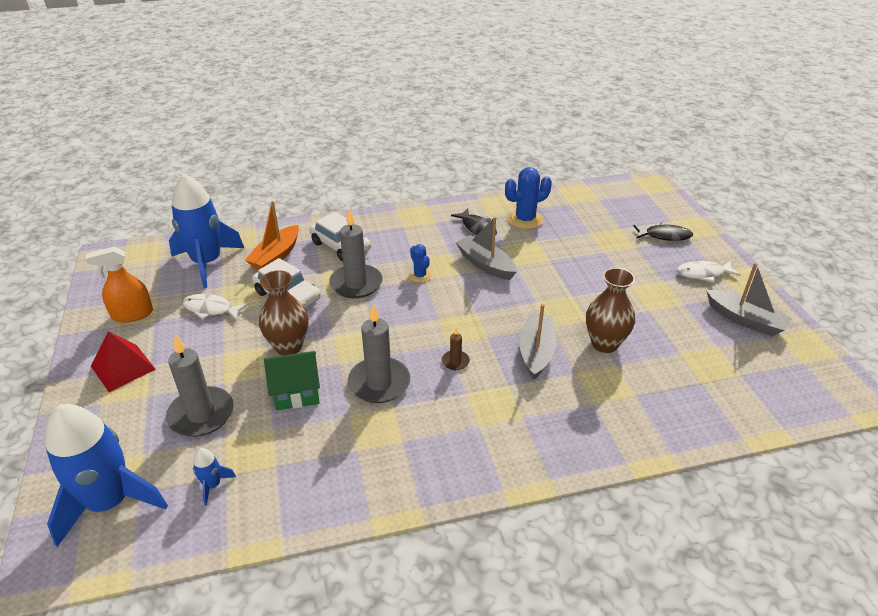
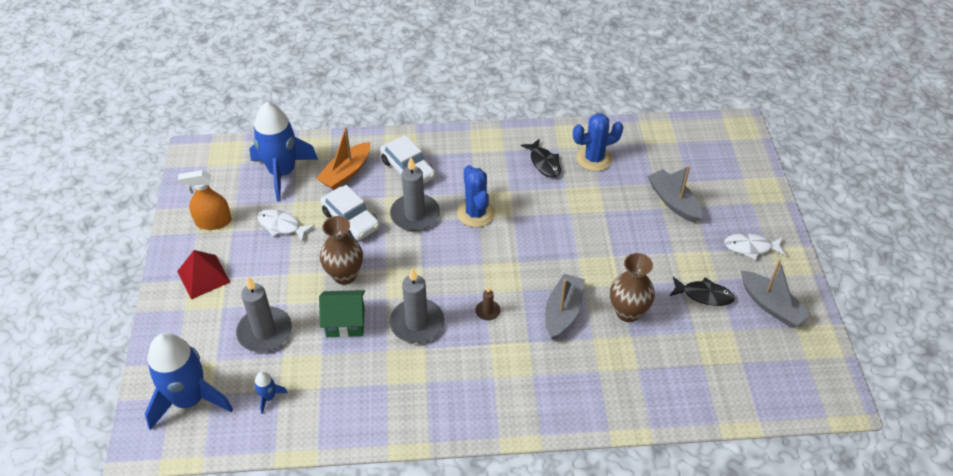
camera: 10 degrees right, 10 degrees up
blue cactus [409,244,432,283] -> blue cactus [457,165,495,227], size x1.72
grey boat [456,217,517,280] -> grey boat moved to [647,166,702,223]
black fish [634,223,693,241] -> black fish moved to [670,277,735,306]

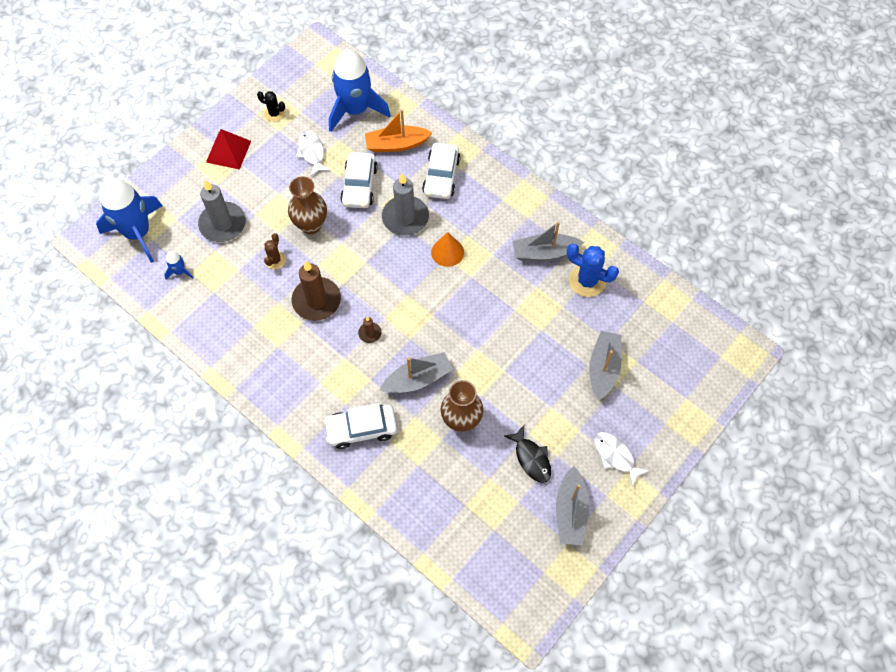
camera: 45 degrees right, 15 degrees up
orange spray bottle [178,170,231,230] -> black cactus [257,91,285,122]
green house [319,290,365,338] -> brown cactus [264,233,286,270]
grey candle [389,267,444,343] -> brown candle [292,261,341,321]
blue cactus [457,165,495,227] -> orange cone [431,232,464,267]
black fish [521,138,561,178] -> grey boat [513,221,584,261]
none -> white car [323,403,397,449]

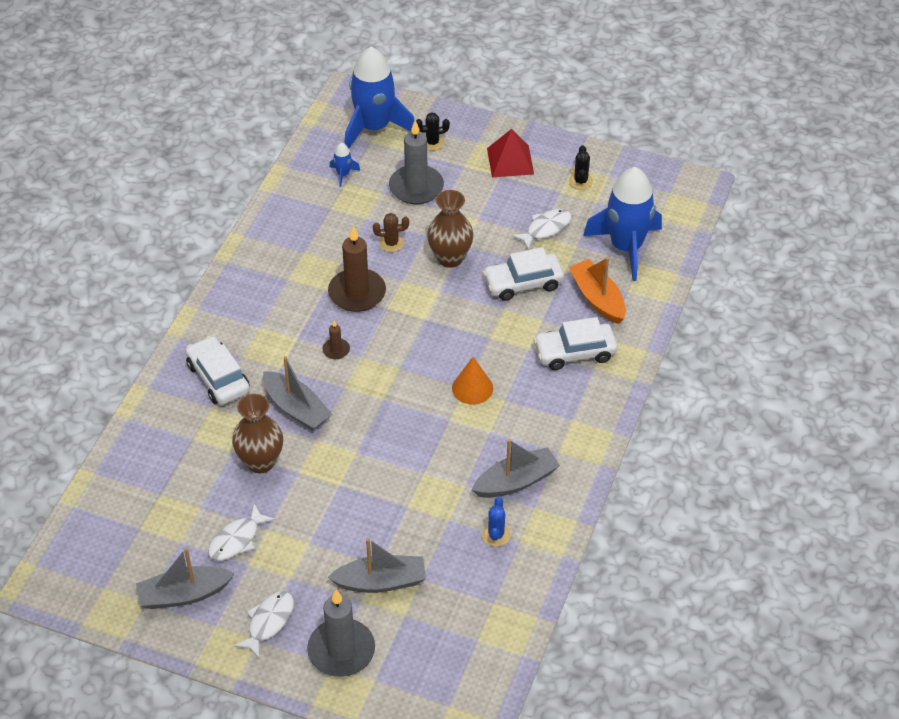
camera: 70 degrees right, 15 degrees down
grey candle [382,173,429,236] -> grey candle moved to [307,590,375,677]
black fish [504,425,551,483] -> white fish [208,504,275,561]
grey boat [513,221,584,261] -> grey boat turned 90 degrees clockwise [472,439,560,498]
blue cactus [567,244,619,297] -> blue cactus [482,497,510,547], size x0.58
none -> black cactus [416,112,450,151]

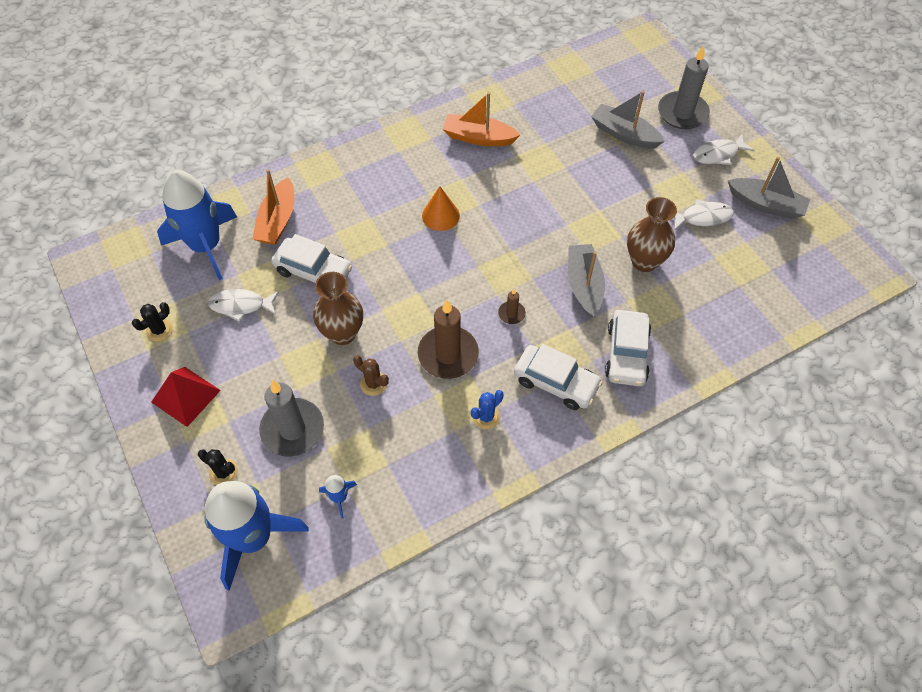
camera: 140 degrees left, 10 degrees up
grey boat [472,439,560,498] -> orange boat [443,92,520,146]
blue cactus [482,497,510,547] -> blue cactus moved to [471,390,504,429]
white car [533,317,618,370] -> white car moved to [514,344,602,410]

